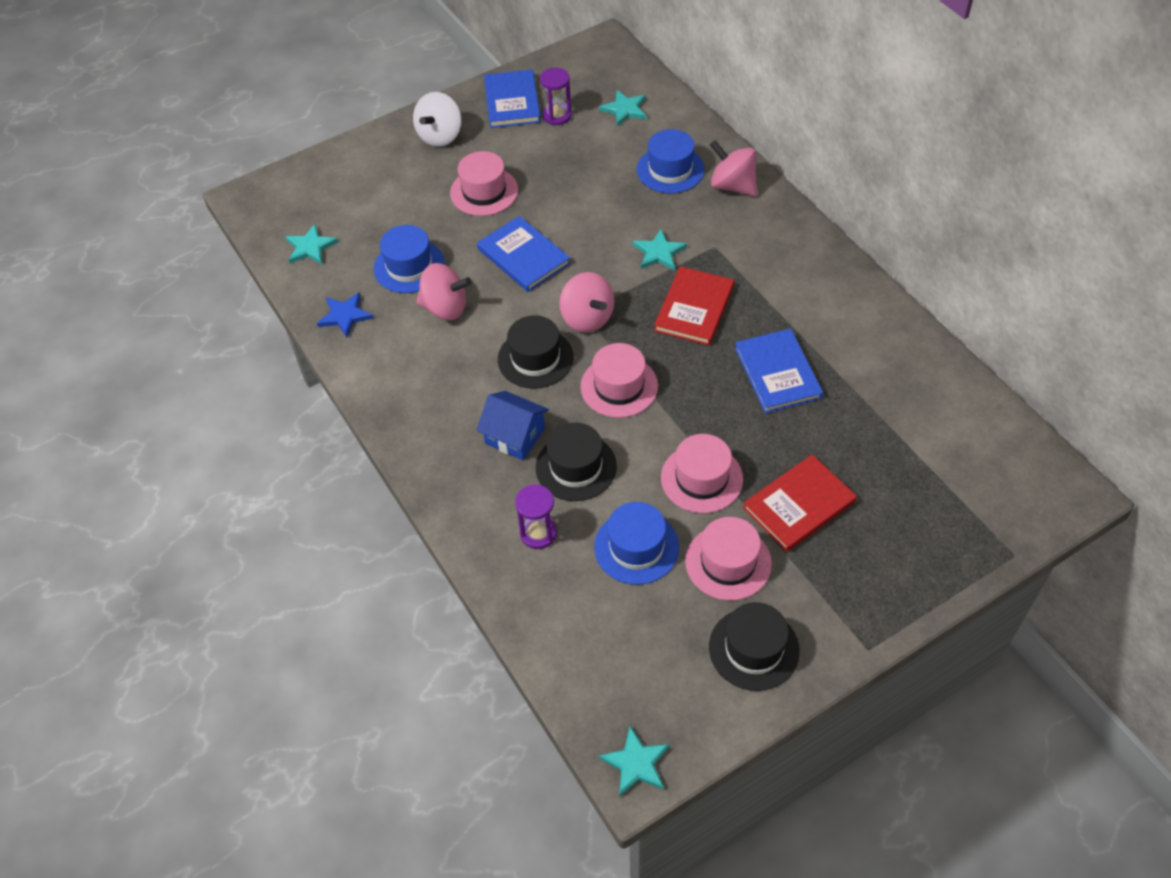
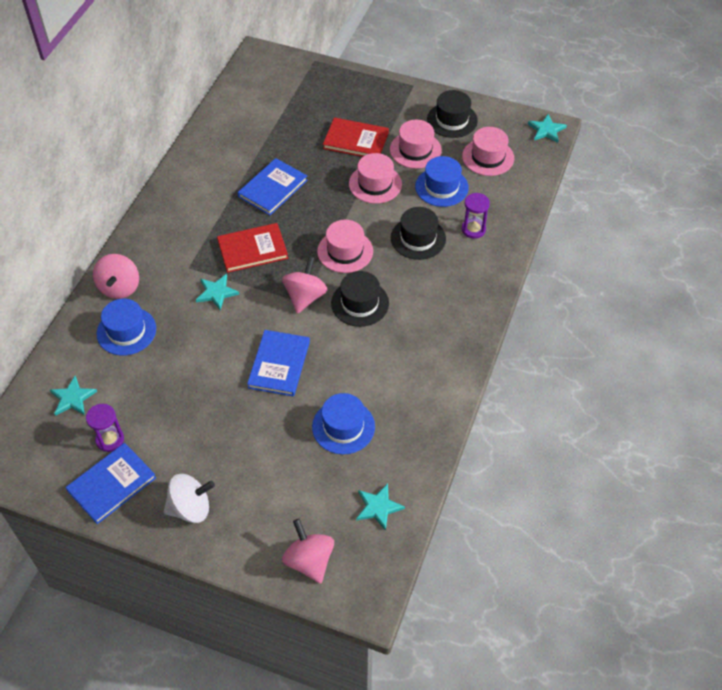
camera: 130 degrees left, 0 degrees up
blue star [317,292,374,337] -> none
pink spinning top [416,263,472,320] -> pink spinning top moved to [282,519,334,584]
pink hat [450,151,518,216] -> pink hat moved to [462,127,514,176]
blue house [477,391,549,460] -> none

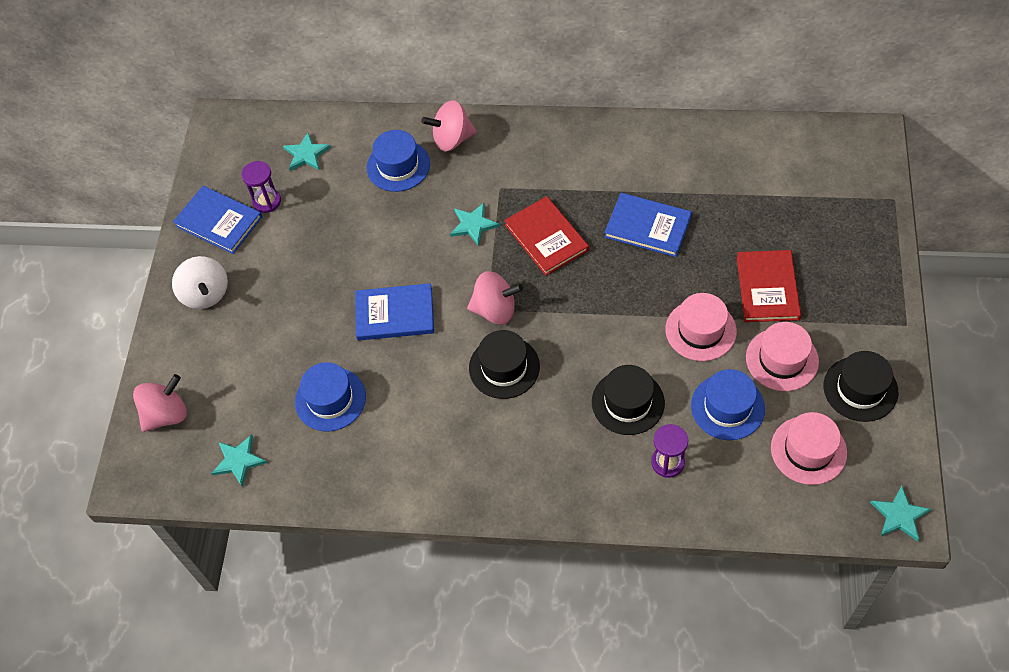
camera: 80 degrees right, 5 degrees up
pink hat [317,220,373,273] -> none

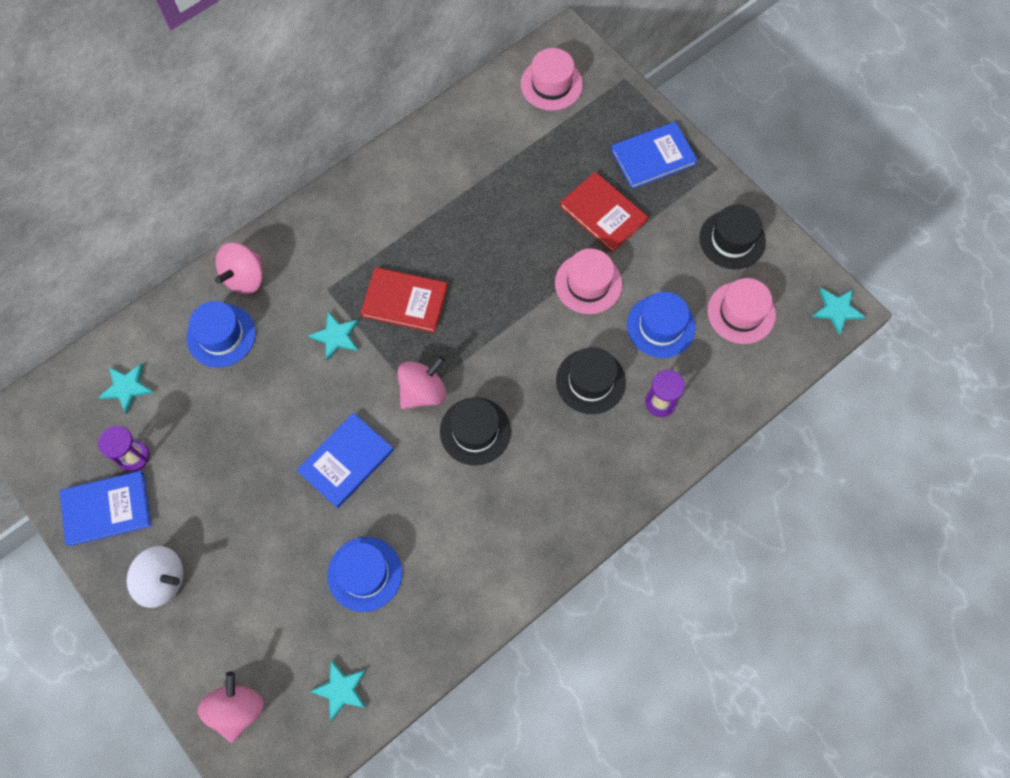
camera: 50 degrees left, 10 degrees up
blue book [604,193,692,257] -> blue book moved to [611,122,698,189]
pink hat [746,322,819,391] -> pink hat moved to [521,48,583,111]

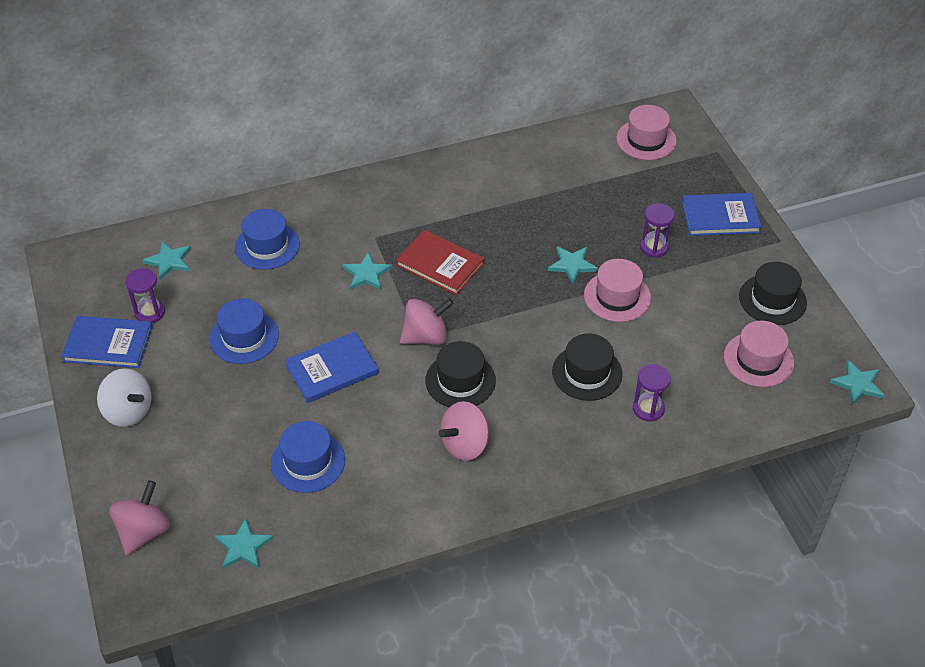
camera: 20 degrees right, 20 degrees down
pink spinning top [215,243,263,294] -> pink spinning top moved to [439,401,489,461]
red book [560,172,648,253] -> purple hourglass [640,203,674,258]
blue hat [627,292,696,358] -> blue hat moved to [210,299,279,364]
none -> turquoise star [548,247,598,284]

